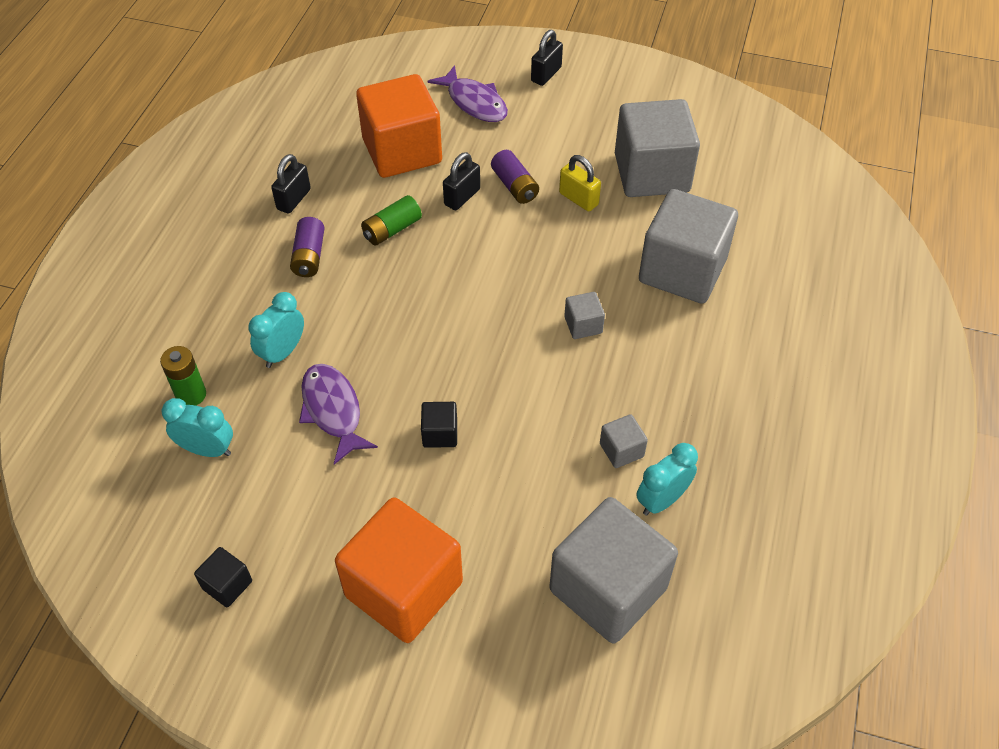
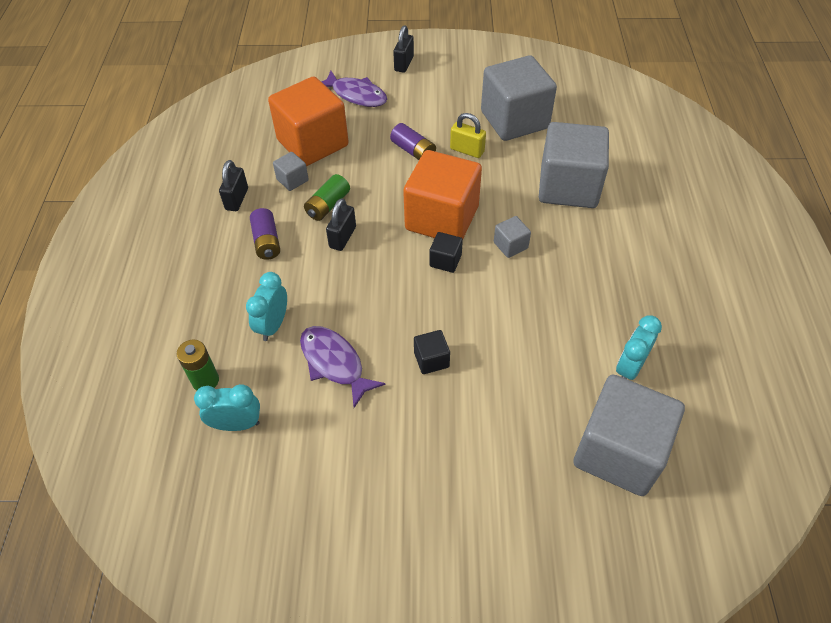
camera: 15 degrees left, 0 degrees up
black cube [194,547,252,607] -> black cube moved to [429,232,463,273]
orange cube [335,498,463,643] -> orange cube moved to [403,150,482,239]
black padlock [443,152,480,210] -> black padlock moved to [326,198,356,251]
grey cube [600,414,648,468] -> grey cube moved to [273,152,309,191]

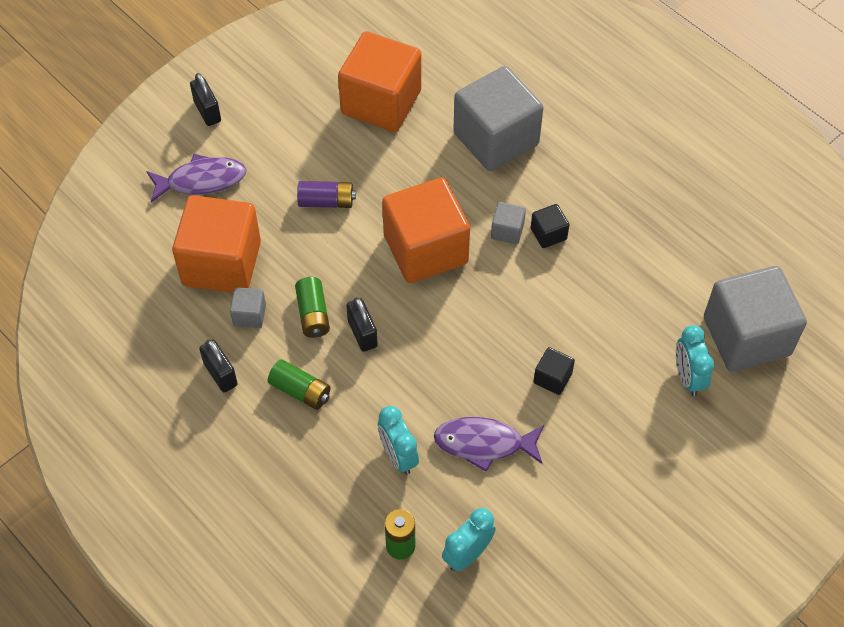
camera: 45 degrees left, 5 degrees up
purple battery [250,208,280,260] -> green battery [268,359,331,410]
black cube [429,232,463,273] -> black cube moved to [531,204,569,248]
yellow padlock [450,113,486,158] -> none
grey cube [481,55,557,141] -> orange cube [338,31,421,132]
turquoise clock [616,315,662,380] -> turquoise clock moved to [676,325,714,396]

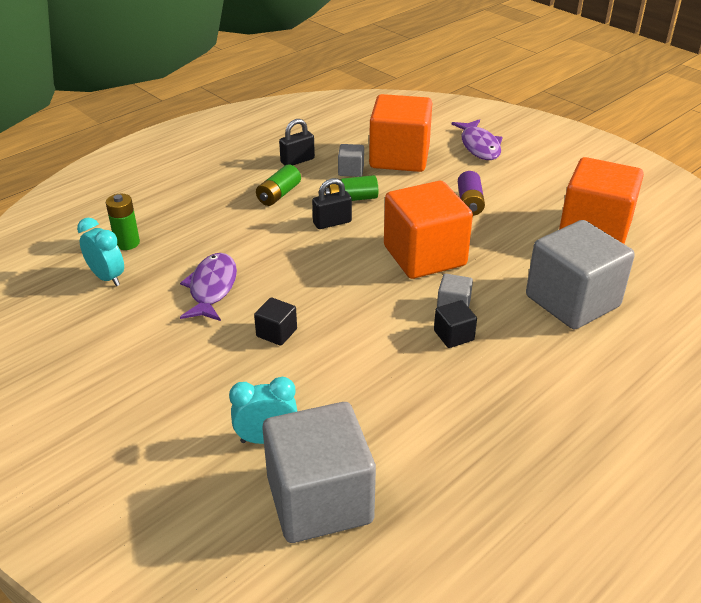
camera: 90 degrees right, 20 degrees down
black padlock [190,73,221,126] -> none
turquoise clock [378,406,419,475] -> none

